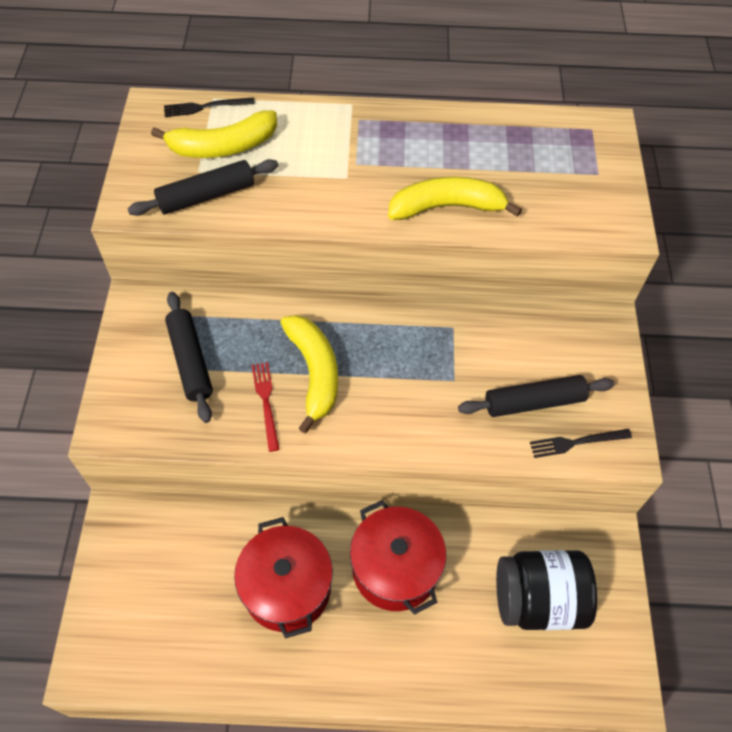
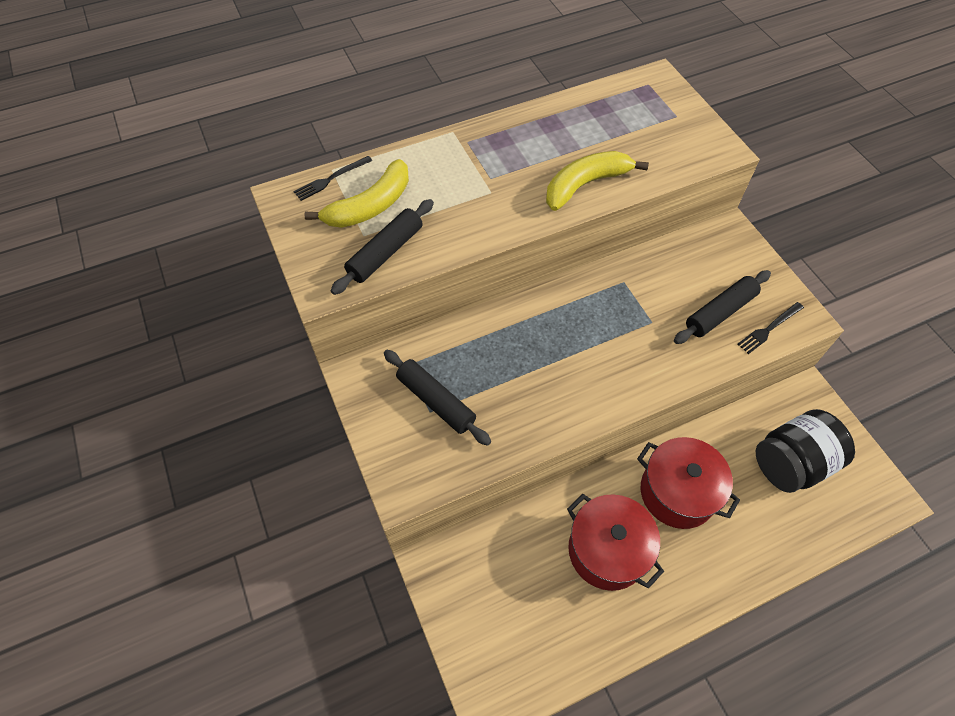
camera: 25 degrees left, 0 degrees up
red fork [252,362,280,452] -> none
yellow banana [280,315,338,433] -> none

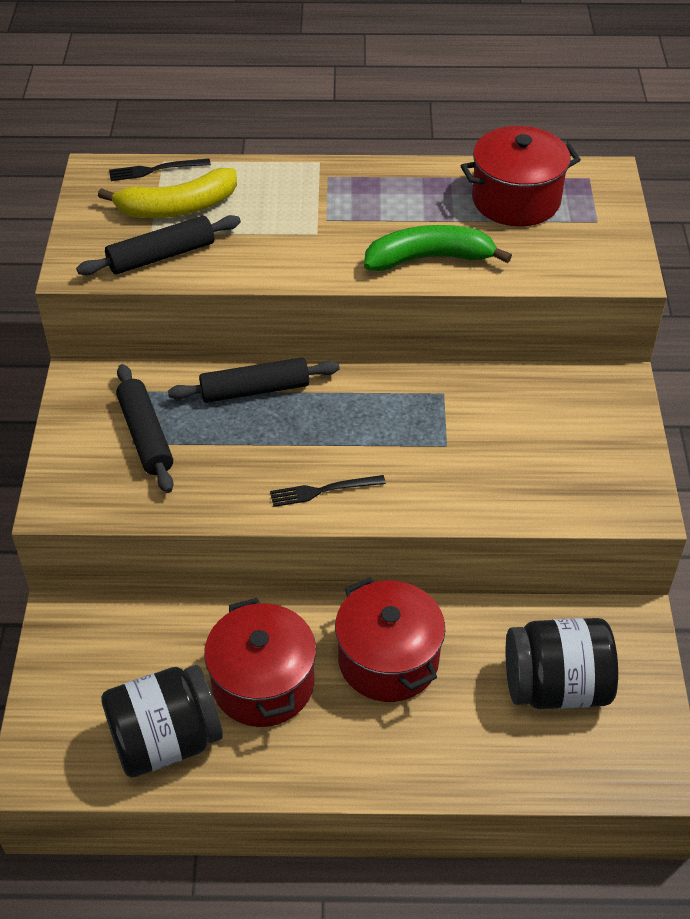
camera: 25 degrees right, 10 degrees down
yellow banana [546,151,649,211] -> green banana [364,225,512,271]
black rolling pin [674,270,771,344] -> black rolling pin moved to [168,357,340,403]
black fork [738,302,804,354] -> black fork moved to [270,475,386,507]
none -> black jar [101,665,223,778]
none -> red pot [461,126,581,226]

